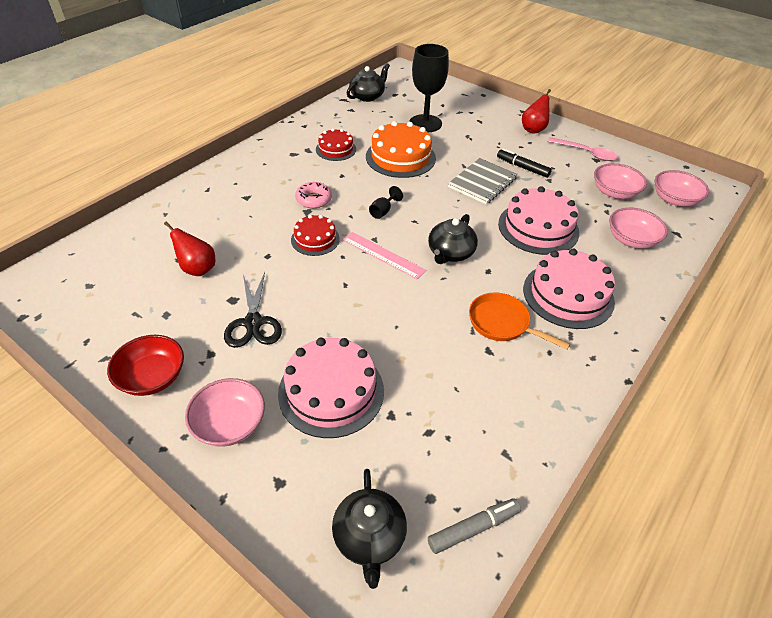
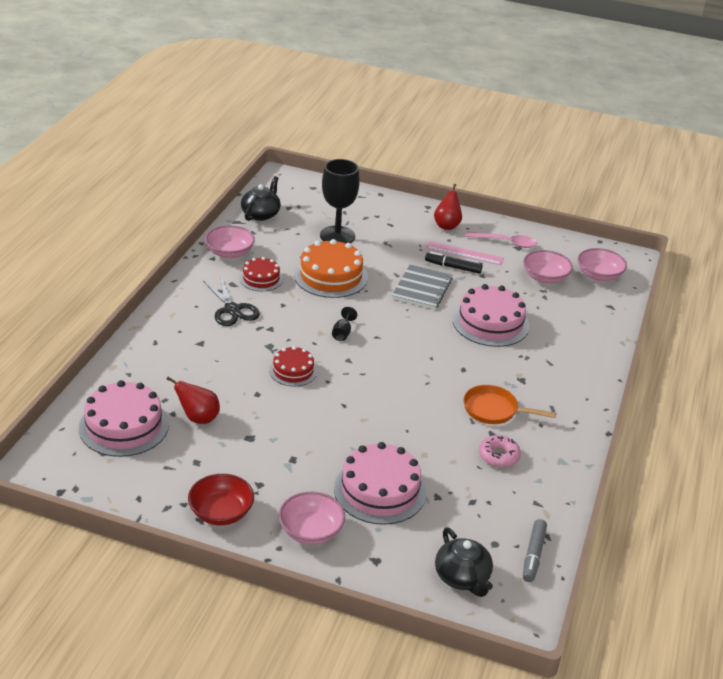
camera: 20 degrees left, 10 degrees down
black scissors [224,272,282,348] -> black scissors moved to [203,276,260,326]
pink donut [295,182,332,208] -> pink donut moved to [479,435,521,467]
pink ruler [342,232,426,279] -> pink ruler moved to [426,241,504,265]
black teapot [428,214,478,264] -> none
grey marker [428,498,521,554] -> grey marker turned 150 degrees clockwise [523,519,547,582]
pink cake [523,249,615,329] -> pink cake moved to [79,380,169,457]
pink bowl [609,208,668,249] -> pink bowl moved to [205,225,255,259]

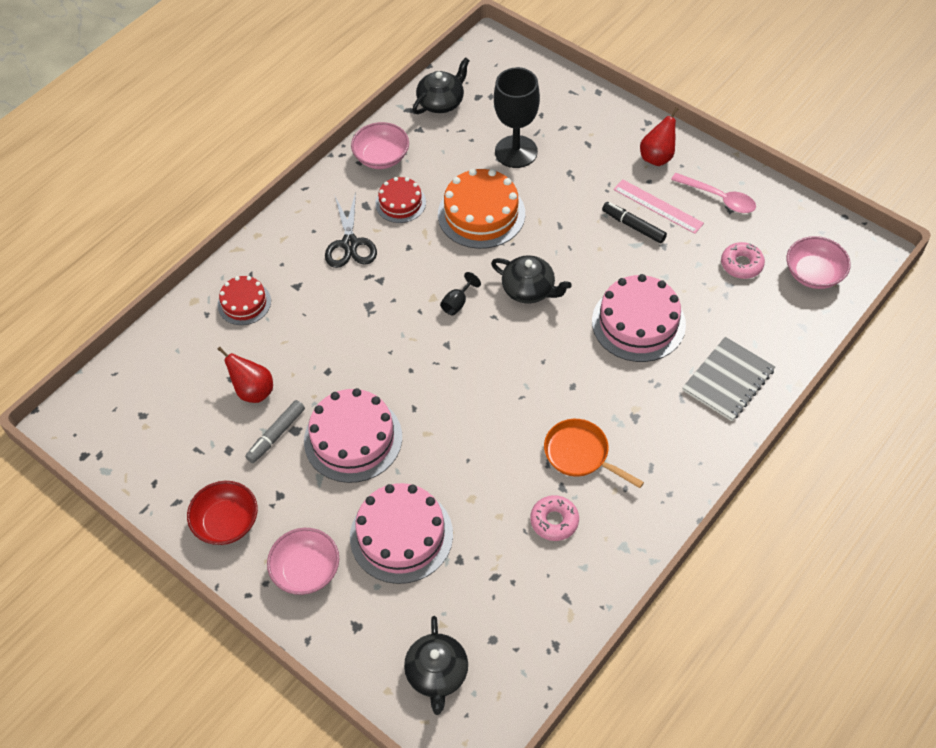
camera: 25 degrees right, 20 degrees up
pink cake [79,380,169,457] -> pink cake moved to [304,388,402,483]
red cake [269,346,317,386] -> red cake moved to [218,276,271,325]
grey notebook [392,264,453,309] -> grey notebook moved to [682,337,775,421]
pink bowl [523,250,573,284] -> pink donut [721,242,765,279]
grey marker [523,519,547,582] -> grey marker moved to [245,400,305,463]
none -> black teapot [491,255,572,304]

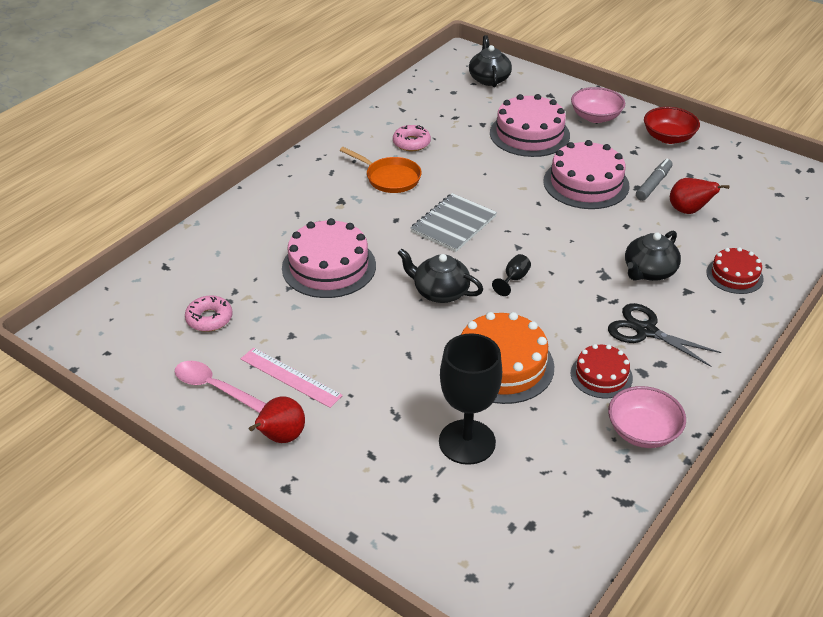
camera: 175 degrees right, 15 degrees down
black scissors [325,192,377,268] -> black scissors turned 45 degrees counterclockwise [608,303,721,367]
black teapot [413,57,470,114] -> black teapot moved to [625,231,681,281]
black marker [602,202,667,243] -> none
grey notebook [682,337,775,421] -> grey notebook moved to [411,193,497,252]
pink bowl [787,236,851,289] -> none

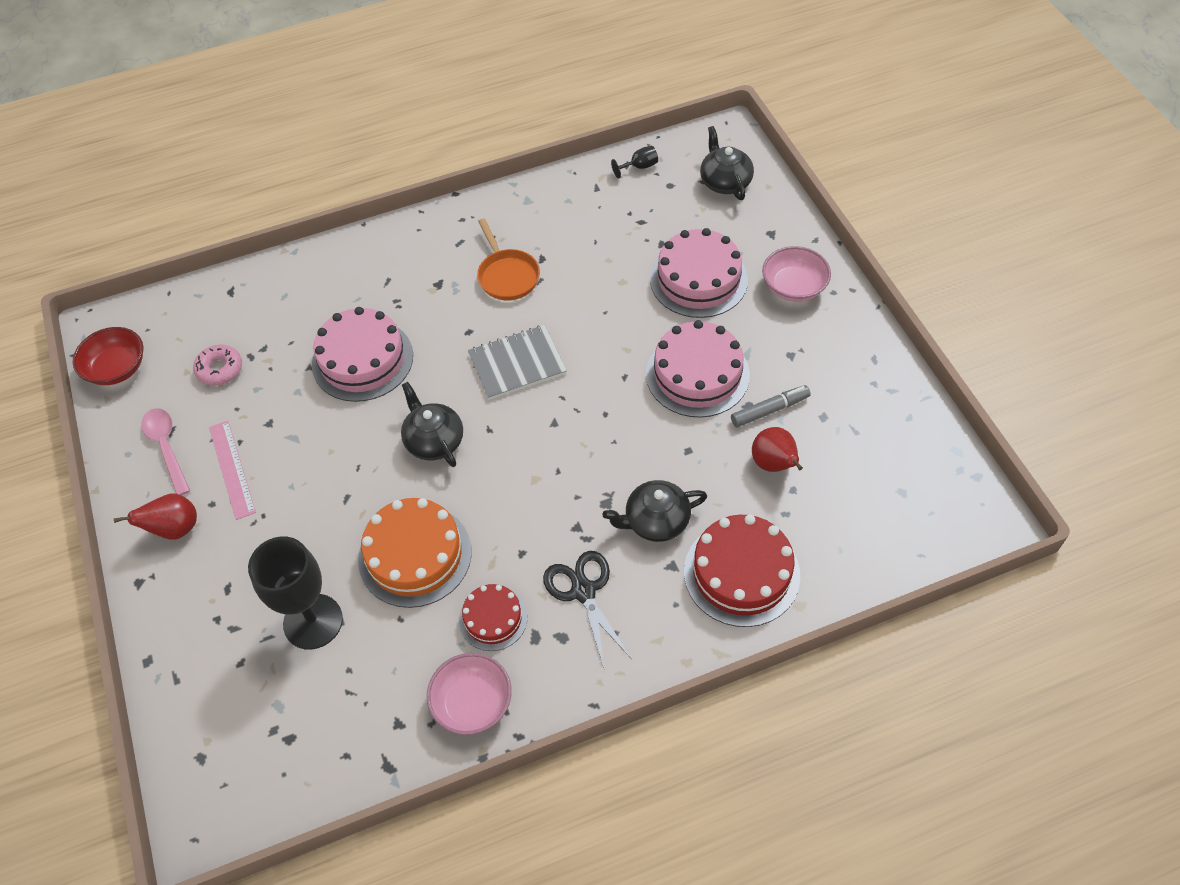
camera: 35 degrees right, 15 degrees up
pink donut [393,125,431,151] -> none
black teapot [469,35,512,87] -> black teapot turned 45 degrees counterclockwise [700,126,754,200]
black goblet [492,254,531,296] -> black goblet moved to [611,146,658,179]
red bowl [644,107,700,144] -> red bowl moved to [73,327,143,385]
red cake [706,247,764,294] -> red cake [684,514,800,627], size x1.71

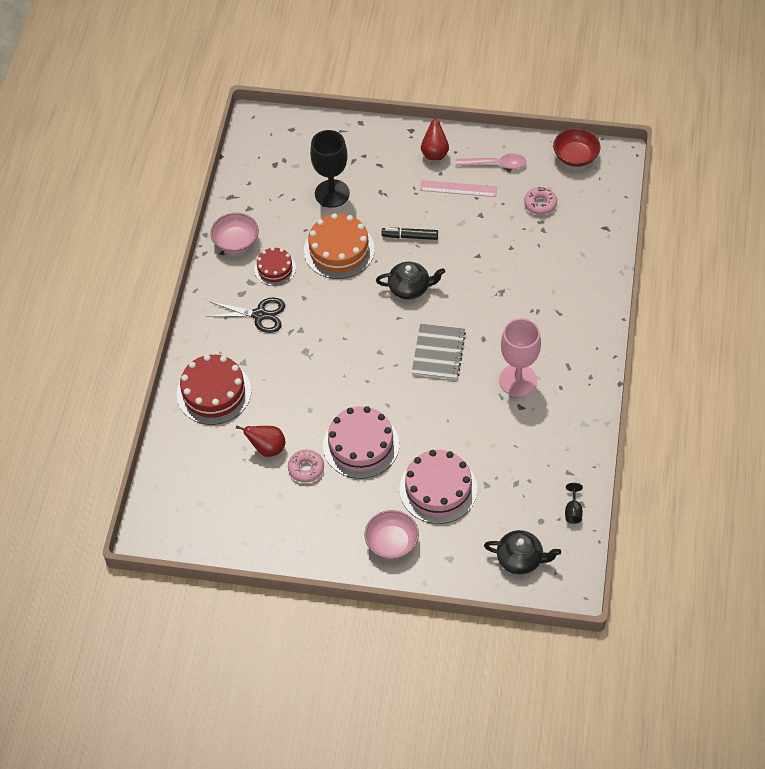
camera: 120 degrees right, 0 degrees up
pink cake [312,307,413,402] -> none
orange pan [477,218,540,300] -> pink goblet [499,318,541,397]
black teapot [603,480,707,542] -> none
grey marker [731,385,811,427] -> pink donut [288,449,324,483]
none -> black marker [381,228,438,240]

